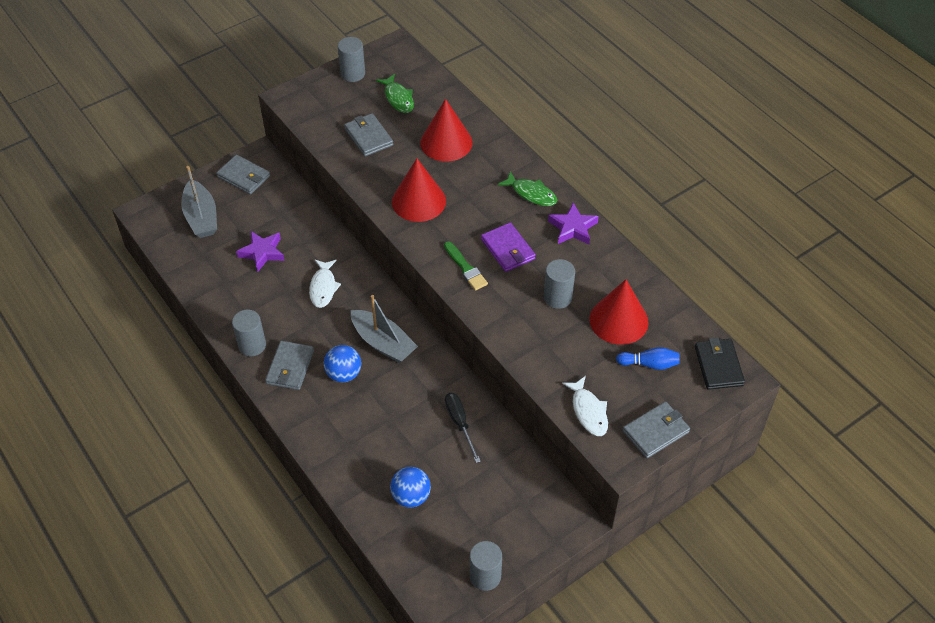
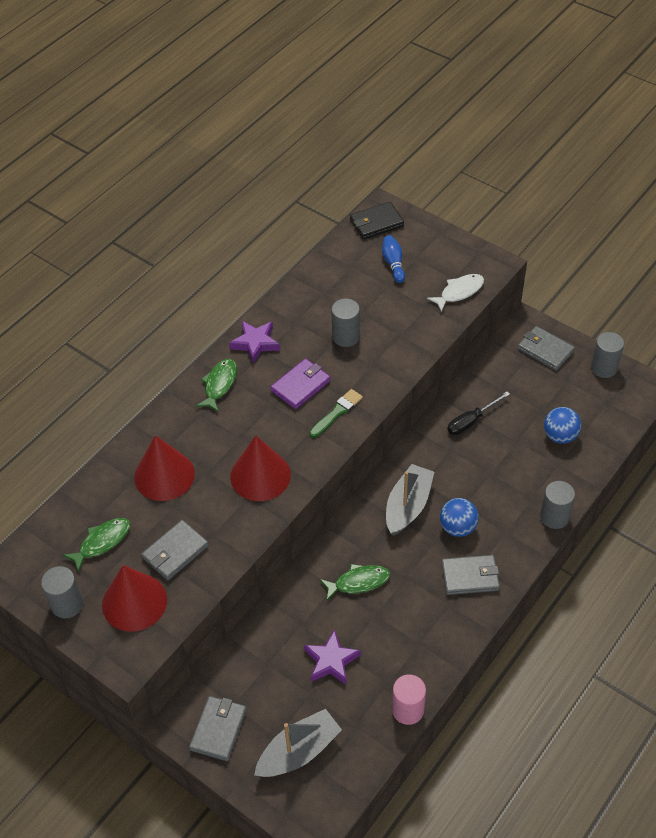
camera: 105 degrees left, 0 degrees up
grey cylinder [232,310,266,356] -> grey cylinder moved to [540,481,575,529]
white fish [309,260,341,308] -> green fish [320,564,390,601]
red cone [590,279,648,345] -> red cone moved to [102,565,167,632]
grey wallet [623,401,690,458] -> grey wallet moved to [518,326,575,371]
none -> pink cylinder [392,675,426,725]

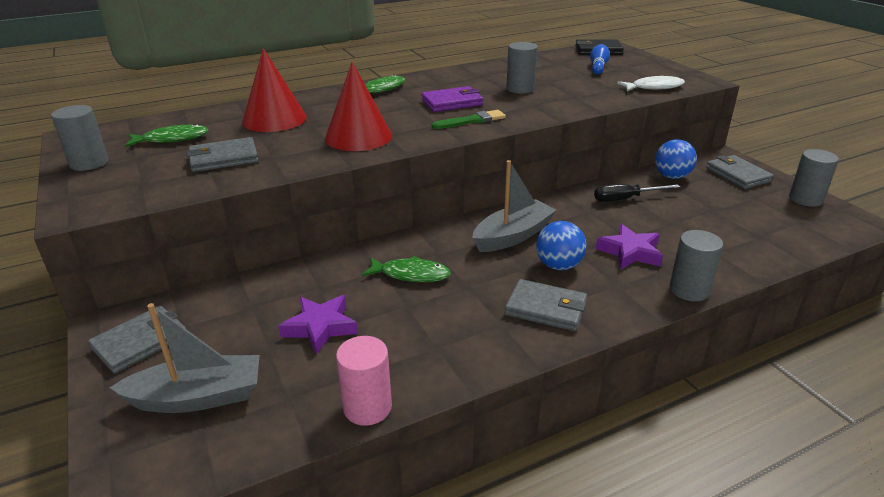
camera: 25 degrees right, 20 degrees down
red cone [102,565,167,632] -> none
purple star [229,321,280,364] -> purple star moved to [596,224,663,269]
blue ball [544,407,581,444] -> blue ball moved to [655,139,697,179]

